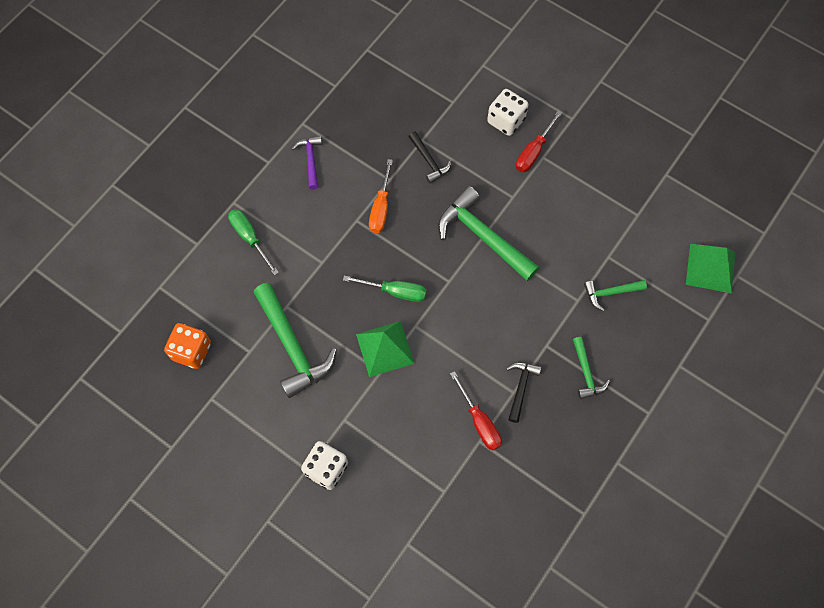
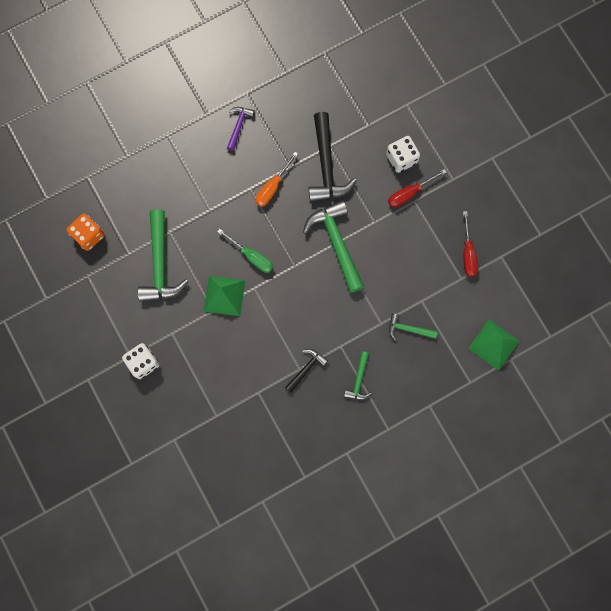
camera: 25 degrees right, 10 degrees up
green screwdriver [228,209,279,275] -> none
black hammer [408,131,451,184] -> black hammer [309,112,357,202], size x1.91
red screwdriver [450,371,502,451] -> red screwdriver moved to [463,211,478,277]

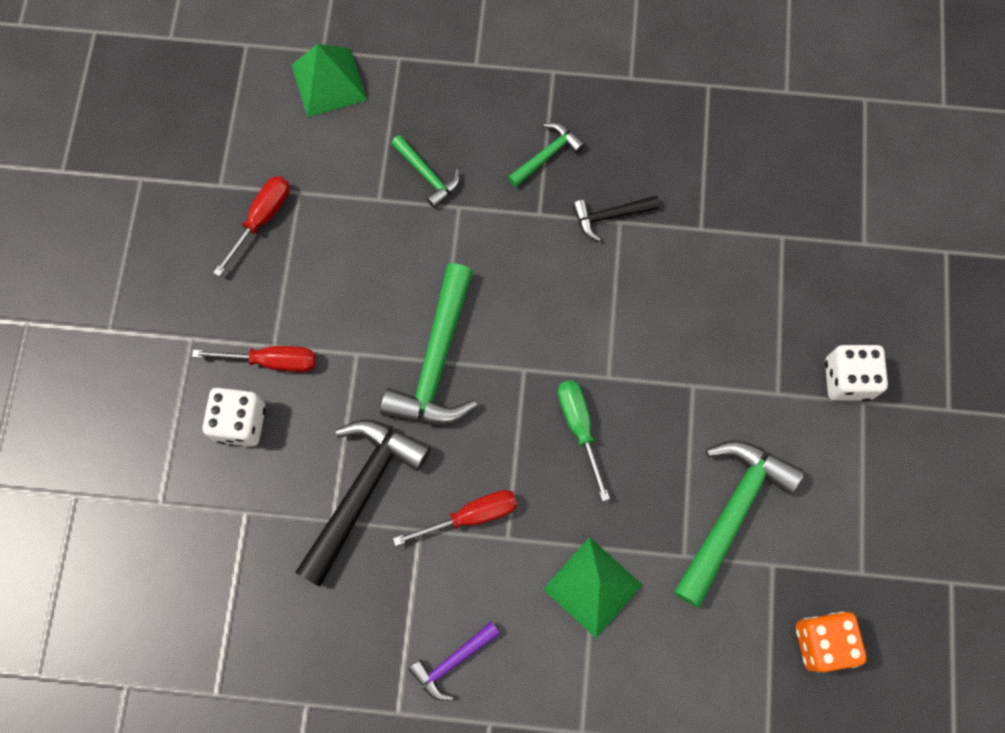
camera: 145 degrees left, 5 degrees down
green pyramid [203,276,245,316] -> green pyramid moved to [543,537,642,638]
orange screwdriver [255,152,298,207] -> red screwdriver [393,490,517,546]

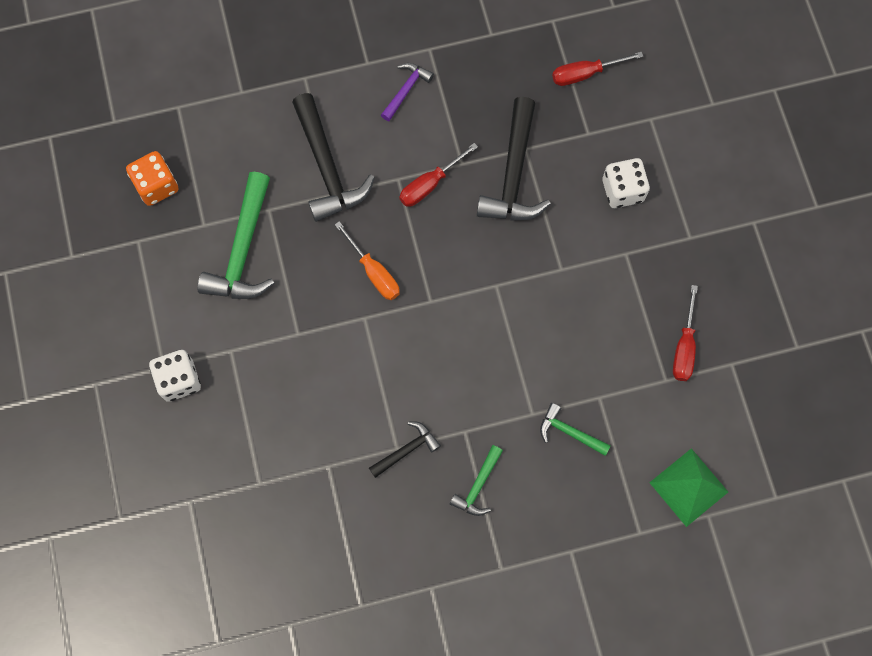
camera: 160 degrees right, 0 degrees up
red screwdriver [192,346,316,372] -> red screwdriver moved to [552,52,644,86]
green hammer [380,263,477,425] -> none
green pyramid [543,537,642,638] -> black hammer [292,93,375,222]
green screwdriver [558,380,610,501] -> orange screwdriver [335,221,400,300]

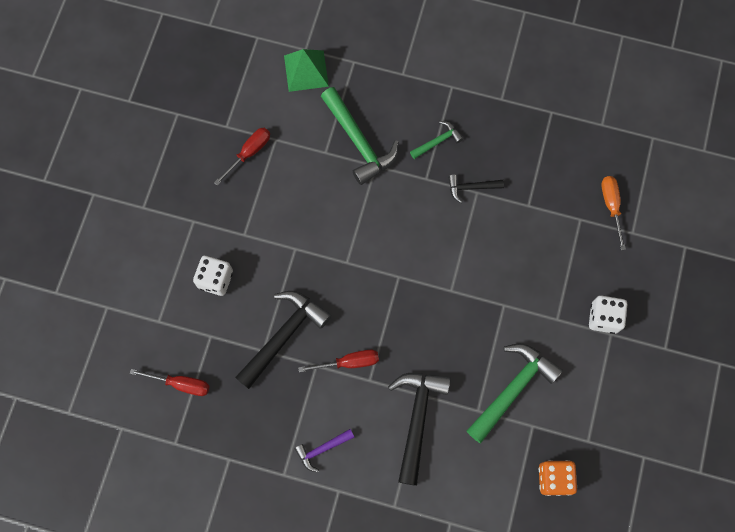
camera: 150 degrees left, 0 degrees up
orange screwdriver [335,221,400,300] -> orange screwdriver moved to [601,176,626,250]
green hammer [540,403,611,456] -> green hammer [321,87,399,185], size x1.91

